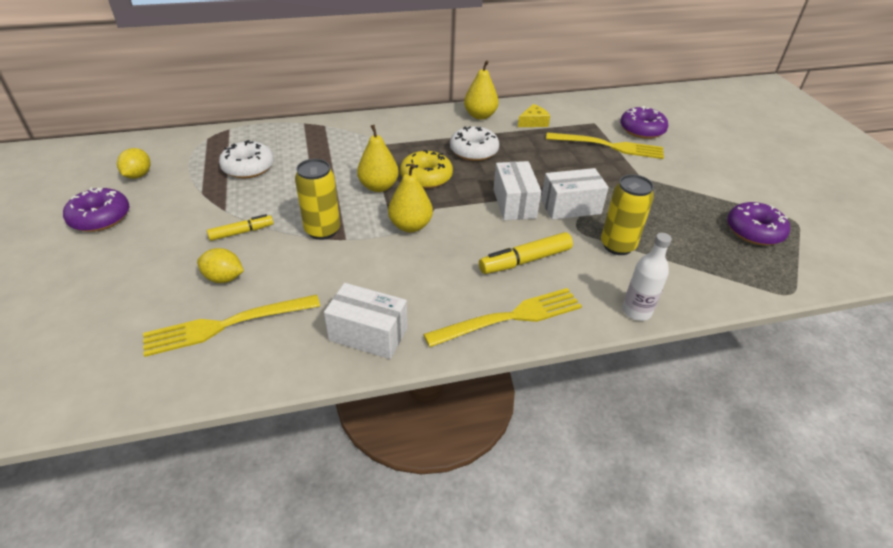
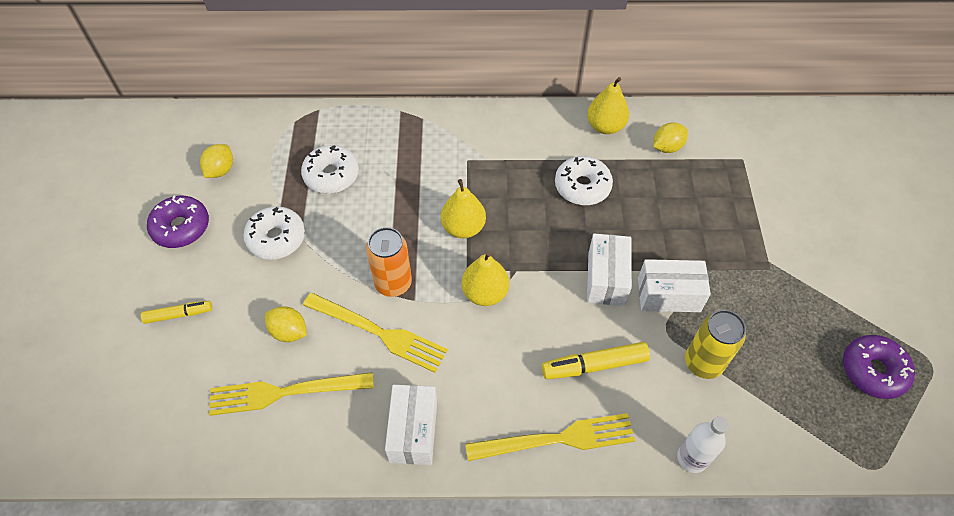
camera: 15 degrees right, 15 degrees up
yellow marker [207,214,273,241] -> yellow marker moved to [141,301,212,324]
yellow can [295,159,340,240] -> orange can [366,227,412,297]
white box [324,283,407,359] -> white box turned 60 degrees clockwise [385,385,437,465]
yellow donut [400,150,453,189] -> none
yellow cheese [518,104,550,127] -> yellow lemon [653,123,688,153]
yellow fork [546,132,664,159] -> yellow fork moved to [303,293,448,373]
purple donut [620,106,668,139] -> none
none -> white donut [243,206,305,260]

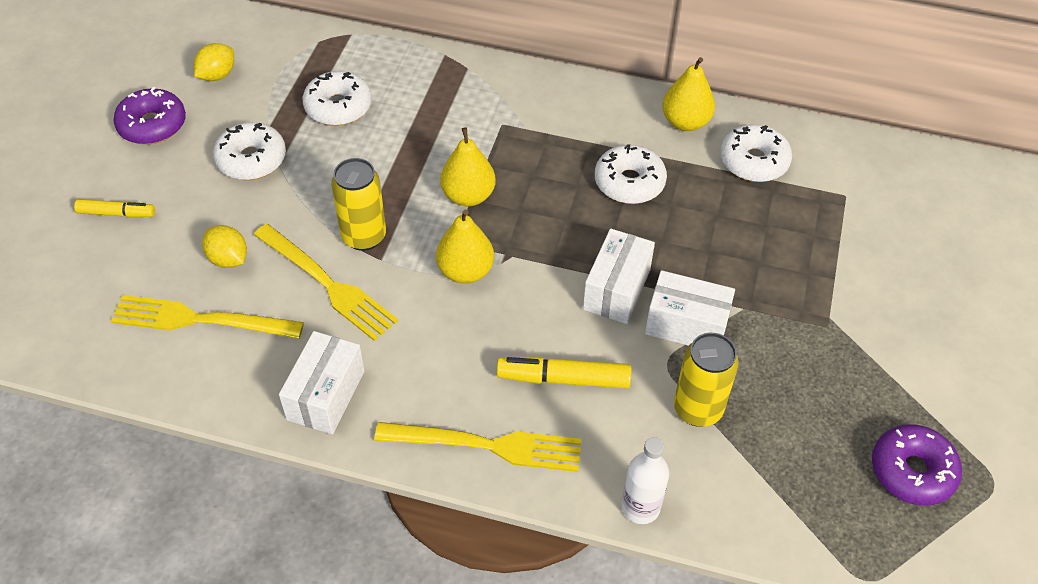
camera: 15 degrees right, 5 degrees down
orange can [366,227,412,297] -> yellow can [331,158,386,251]
yellow lemon [653,123,688,153] -> white donut [720,124,792,182]

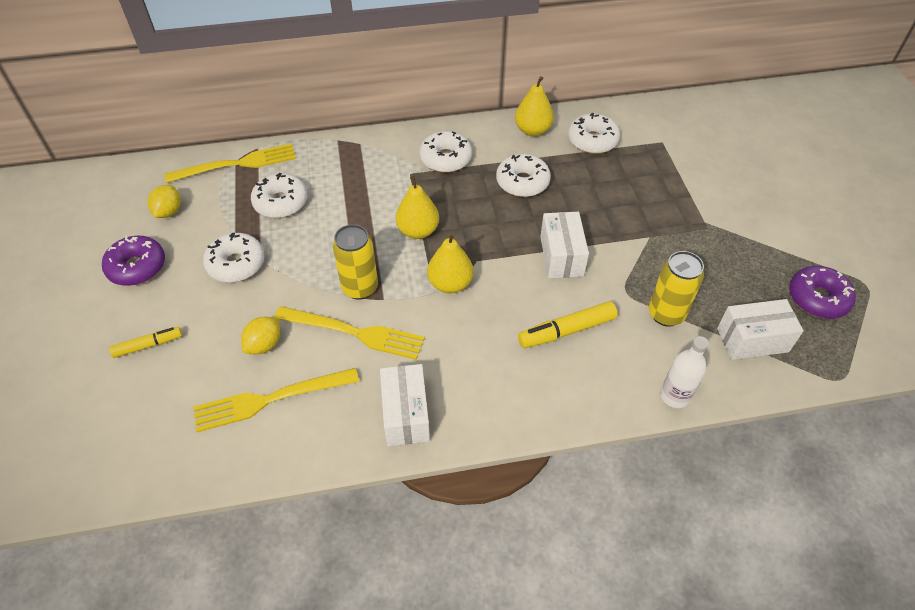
camera: 25 degrees left, 0 degrees up
yellow lemon [202,225,247,268] -> yellow lemon turned 75 degrees counterclockwise [241,317,280,354]
yellow fork [374,422,582,472] -> yellow fork moved to [164,143,296,183]
white box [645,270,735,346] -> white box moved to [717,299,804,360]
none -> white donut [419,131,472,173]

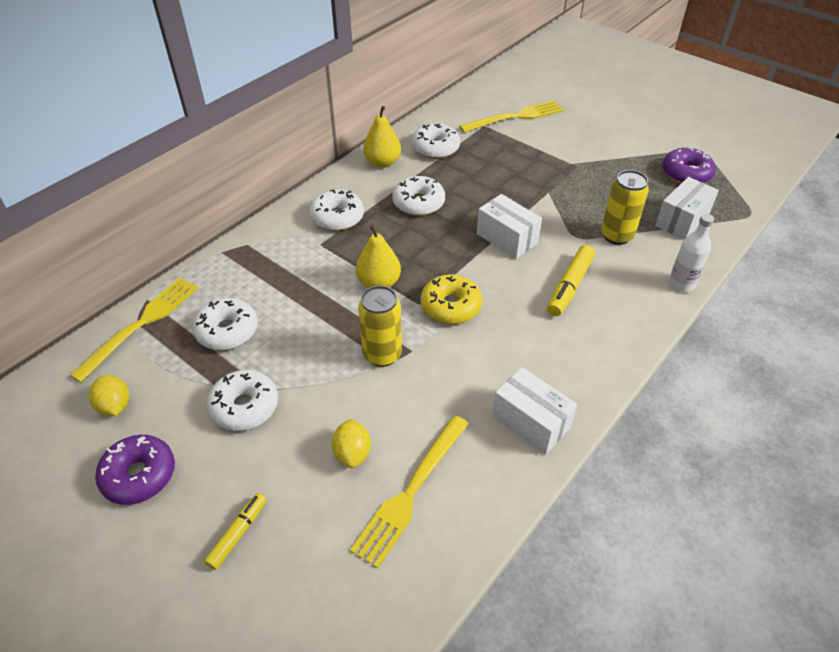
camera: 40 degrees left, 5 degrees down
yellow fork [274,306,425,360] -> yellow fork moved to [459,100,564,132]
yellow pear [427,233,474,293] -> yellow donut [421,274,482,324]

